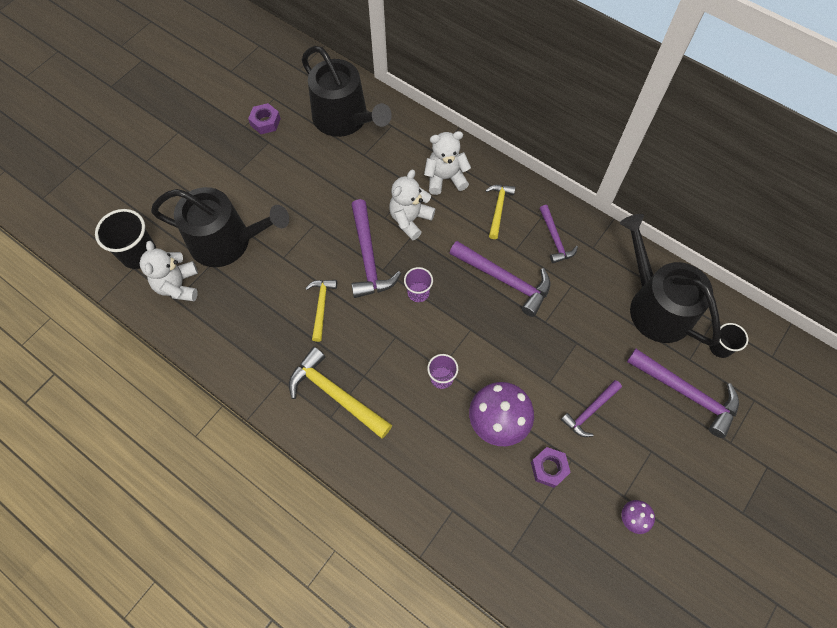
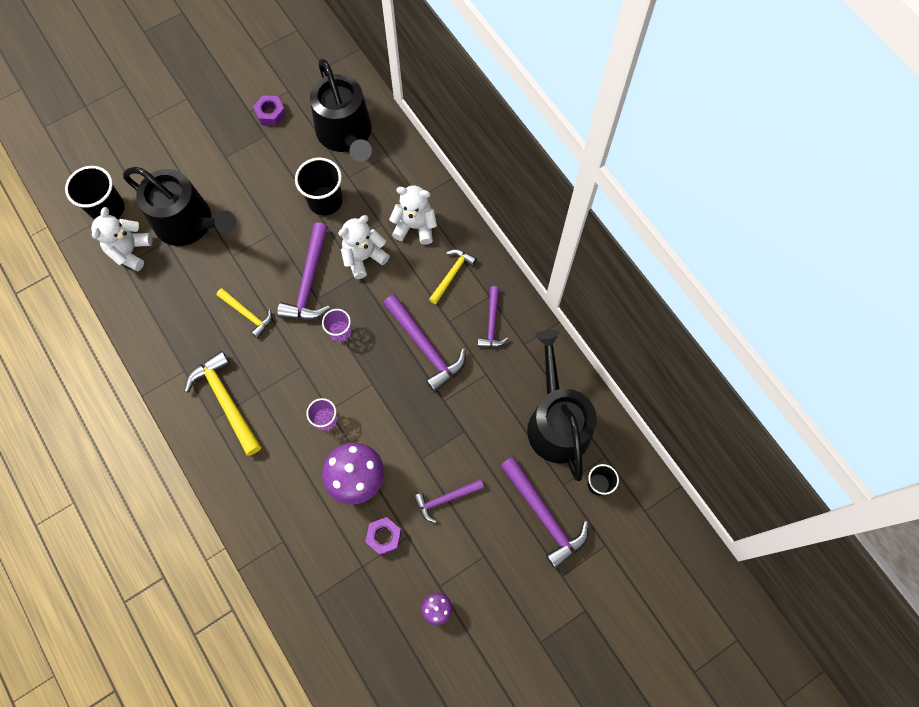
camera: 20 degrees right, 5 degrees up
yellow hammer [305,280,337,342] -> yellow hammer turned 105 degrees clockwise [216,288,272,338]
none -> black cup [295,158,343,216]

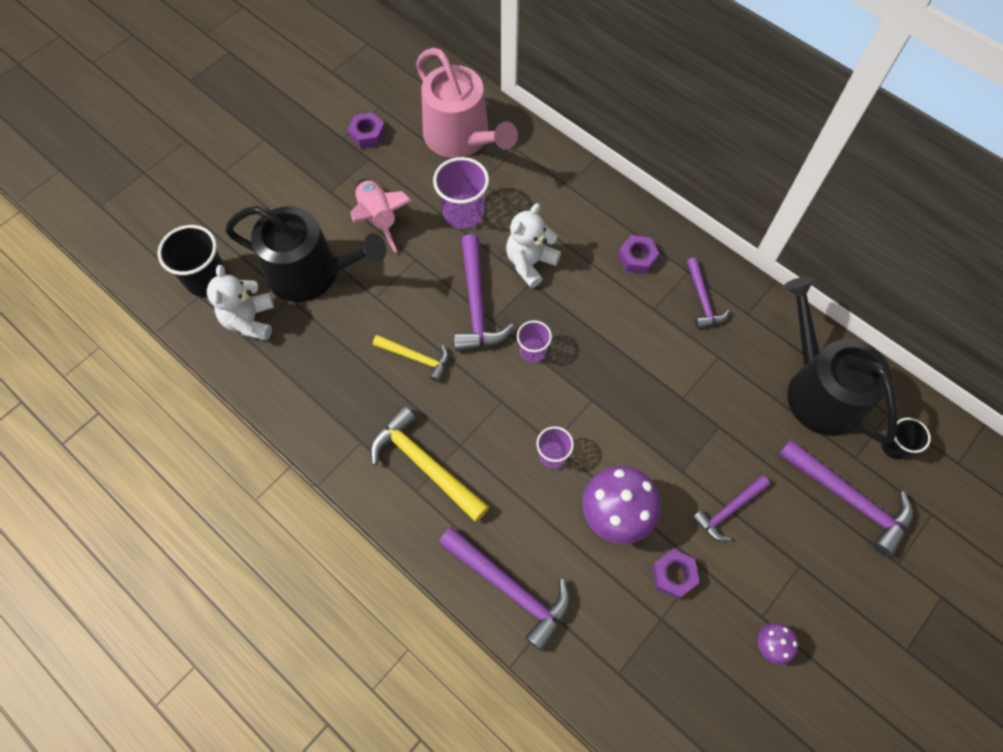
camera: 15 degrees left, 5 degrees down
black cup [295,158,343,216] -> purple cup [433,157,489,229]
black watering can [310,59,372,162] -> pink watering can [416,48,518,158]
purple hammer [383,295,466,392] -> purple hammer moved to [439,527,570,651]
white teddy bear [389,186,437,245] -> none
yellow hammer [429,249,477,304] -> purple nut [618,235,659,274]
none -> pink rocket [351,178,412,253]

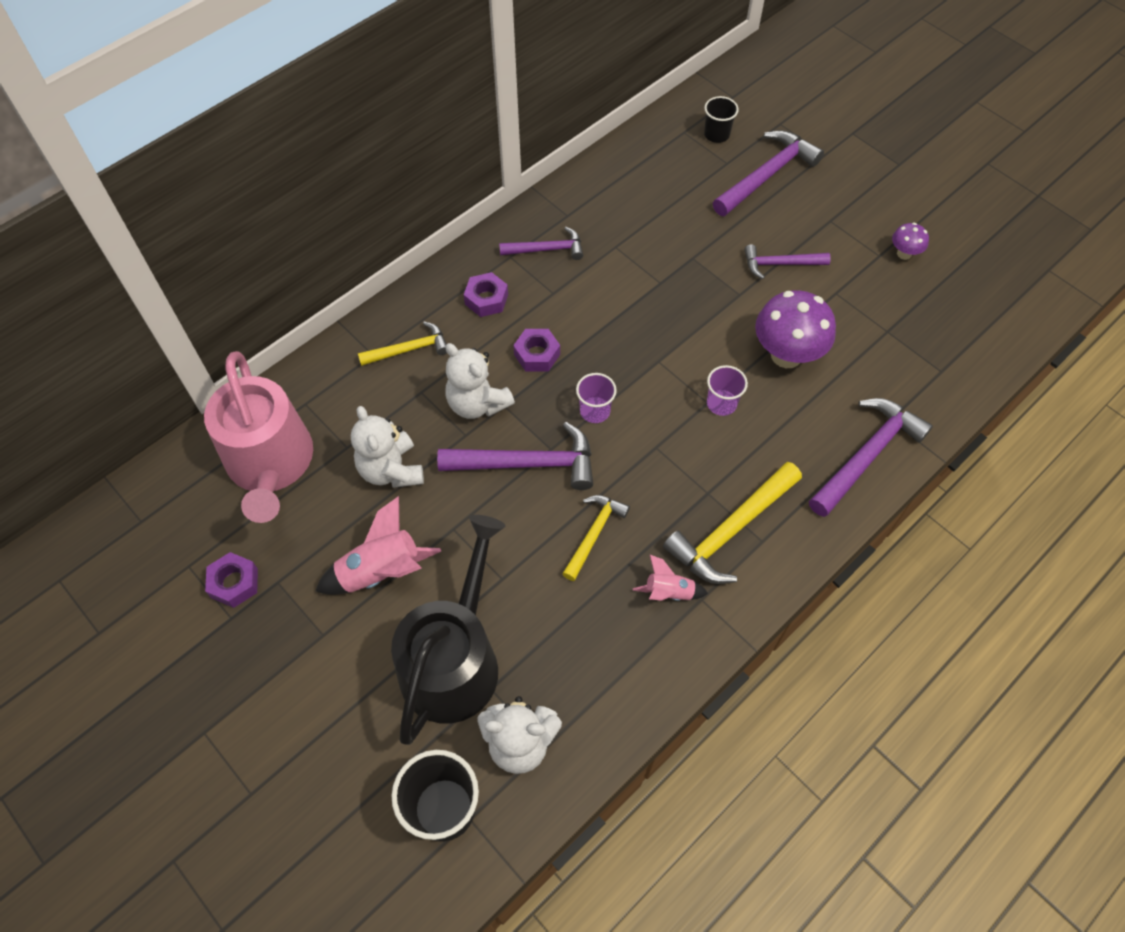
camera: 85 degrees left, 5 degrees down
pink watering can [416,48,518,158] -> pink watering can turned 105 degrees clockwise [204,351,313,523]
purple cup [433,157,489,229] -> white teddy bear [351,406,424,488]
purple nut [652,549,700,599] -> purple nut moved to [513,329,560,372]
purple hammer [692,476,770,542] -> purple hammer turned 120 degrees clockwise [744,245,831,279]
black watering can [783,277,897,444] -> none
none -> yellow hammer [358,322,447,366]
none -> pink rocket [633,554,708,601]

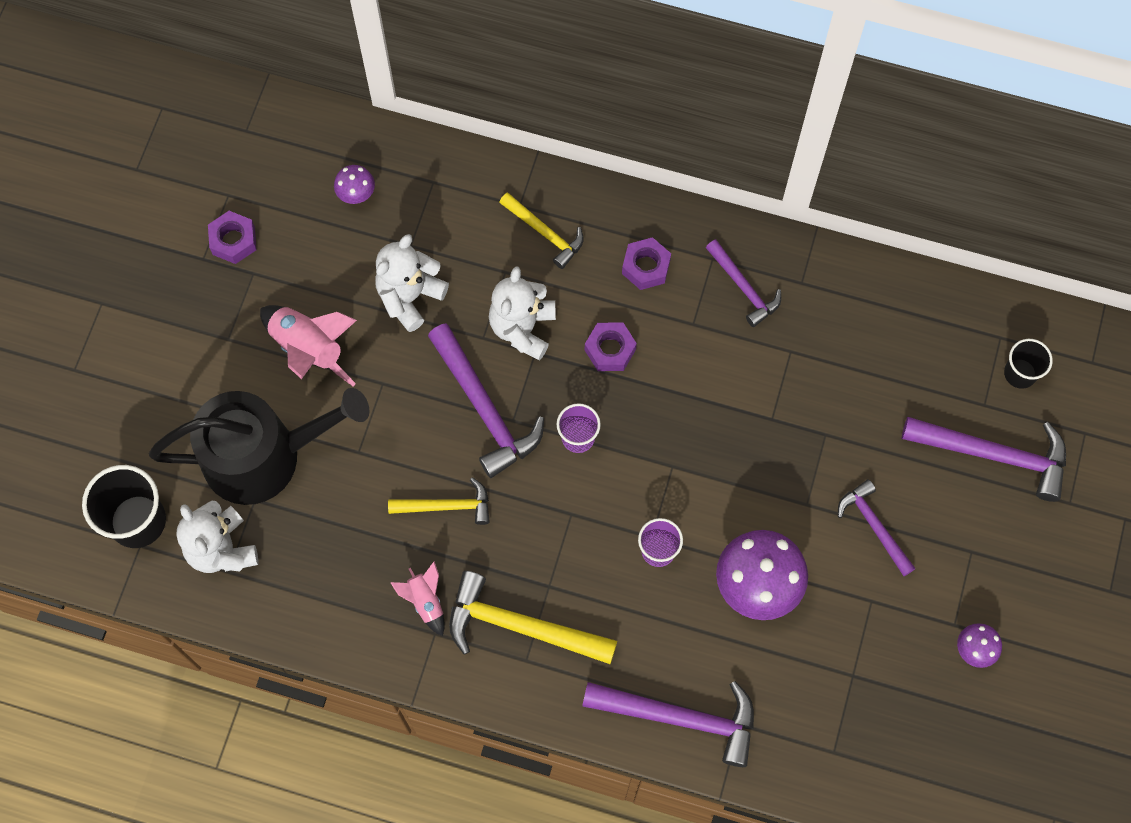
camera: 60 degrees right, 10 degrees up
pink watering can [204,351,313,523] -> purple mushroom [334,165,375,204]

